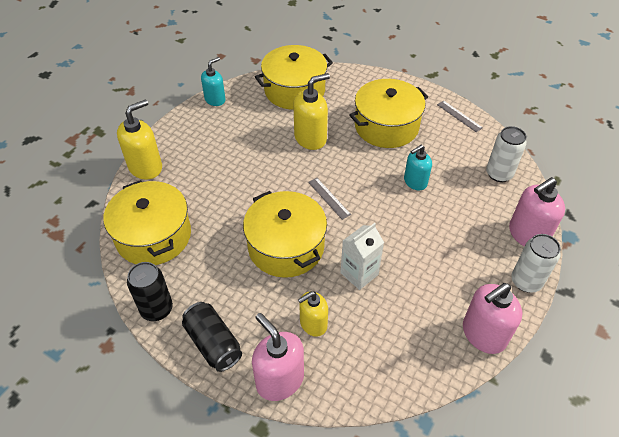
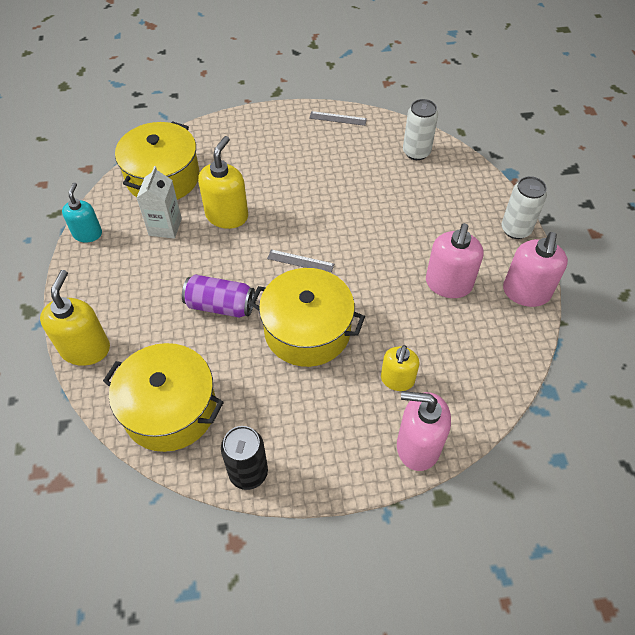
camera: 40 degrees left, 5 degrees up
black can [182,302,242,372] -> none
white carton [340,223,384,290] -> white carton moved to [136,166,182,239]
yellow pot [349,79,428,148] -> none
turquoise soap dispenser [404,145,432,191] -> none
pink soap dispenser [509,177,565,247] -> pink soap dispenser moved to [426,223,484,298]
none -> purple can [182,275,255,318]

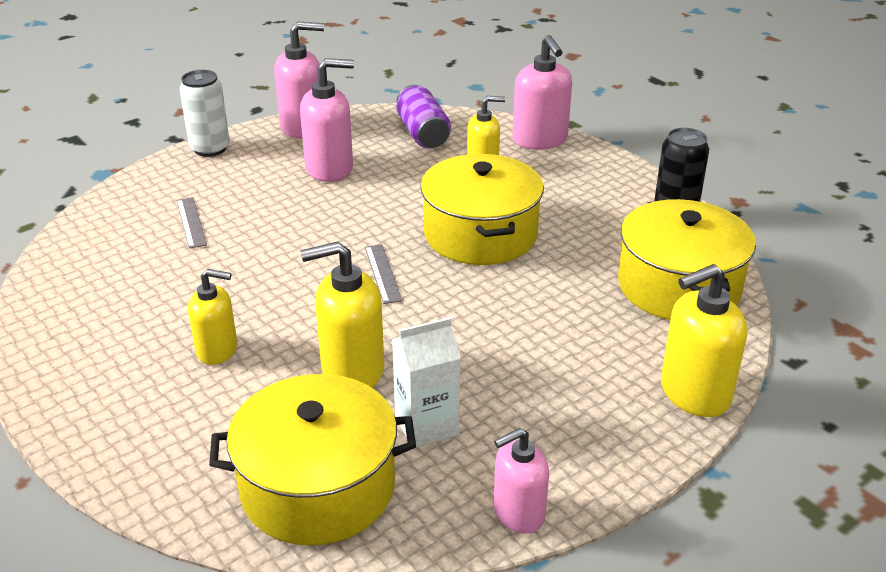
camera: 120 degrees left, 20 degrees down
turquoise soap dispenser [62,182,102,243] -> pink soap dispenser [494,428,549,534]
purple can [182,275,255,318] -> purple can moved to [396,85,451,148]
grey ruler [309,111,367,126] -> grey ruler moved to [177,197,207,249]
white can [403,99,438,160] -> none
none -> yellow soap dispenser [188,269,237,365]

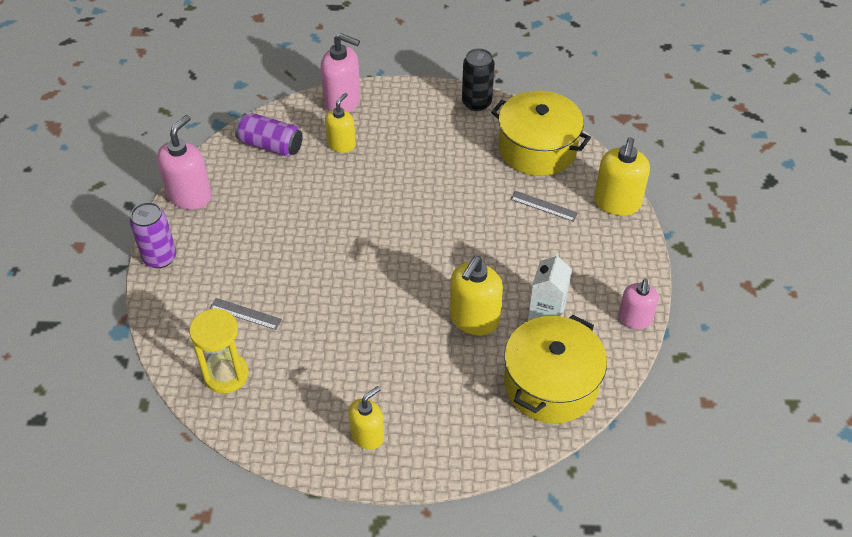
camera: 50 degrees left, 15 degrees up
white can [180,70,230,157] -> purple can [130,202,176,268]
yellow soap dispenser [188,269,237,365] -> yellow soap dispenser moved to [349,386,384,450]
pink soap dispenser [300,58,354,182] -> none
grey ruler [365,244,402,304] -> grey ruler moved to [510,191,578,222]
yellow pot [420,154,544,265] -> none
none -> yellow hourglass [189,308,249,393]

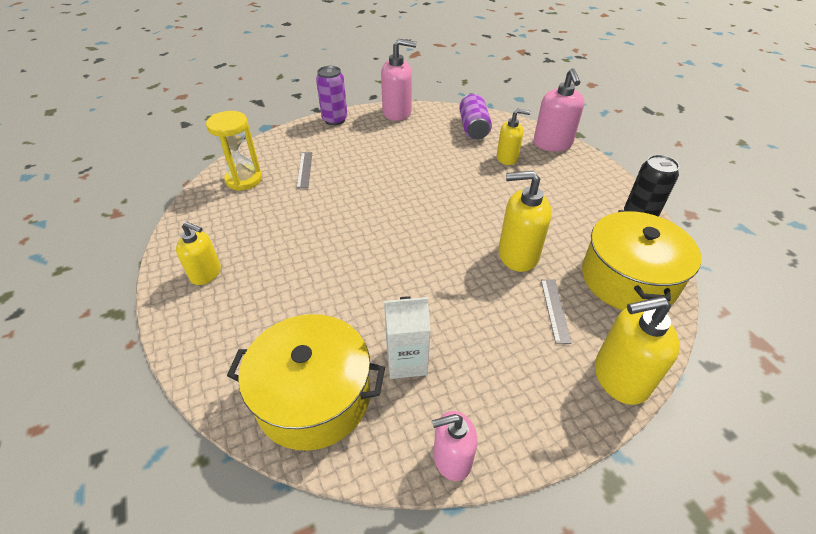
camera: 65 degrees right, 5 degrees down
yellow soap dispenser [450,256,503,335] -> yellow soap dispenser moved to [498,171,552,272]

